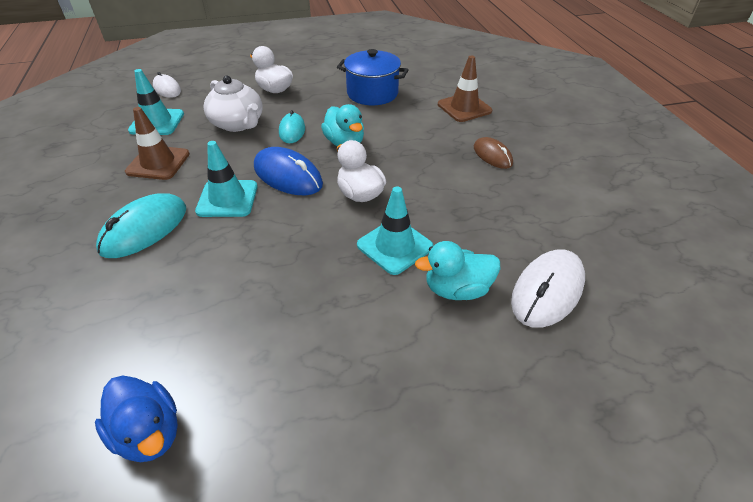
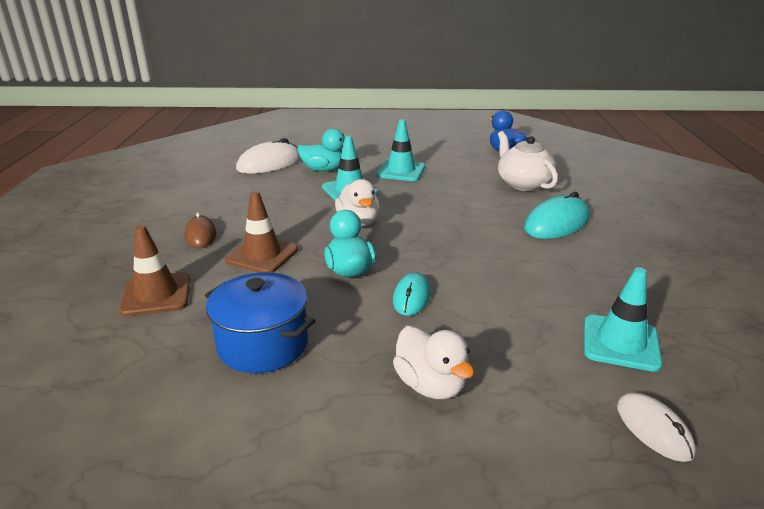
camera: 165 degrees left, 15 degrees down
brown traffic cone [125,107,190,180] -> brown traffic cone moved to [225,191,298,273]
turquoise traffic cone [195,141,258,217] -> turquoise traffic cone moved to [376,119,425,181]
white teapot [203,75,262,132] -> white teapot moved to [498,131,558,191]
blue mouse [254,147,323,195] -> none

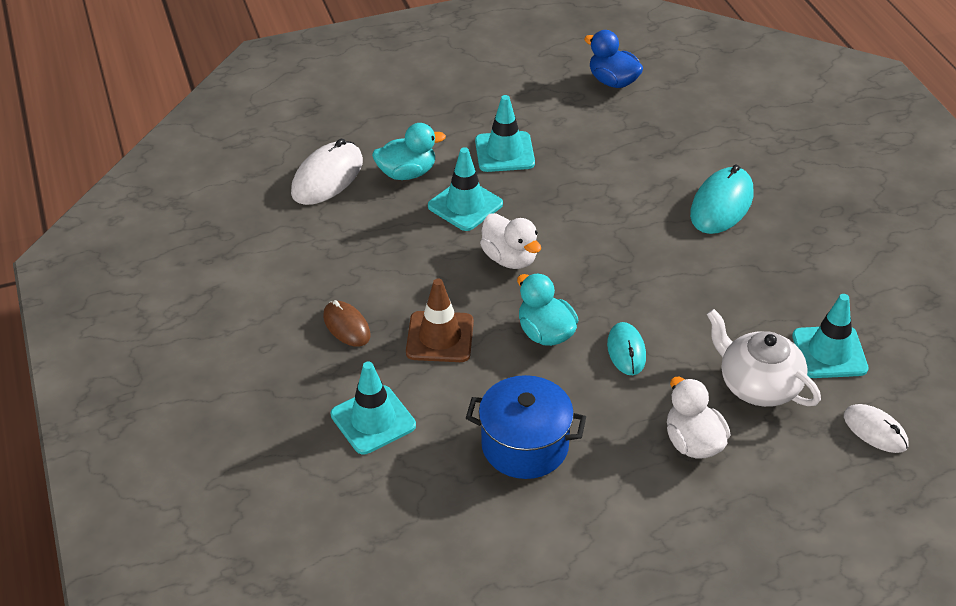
camera: 20 degrees left, 15 degrees up
brown traffic cone [119,225,190,316] -> turquoise traffic cone [331,361,416,454]
white duck [393,326,474,399] -> white duck turned 150 degrees counterclockwise [667,377,731,459]
white teapot [498,131,558,191] -> white teapot moved to [707,309,821,407]

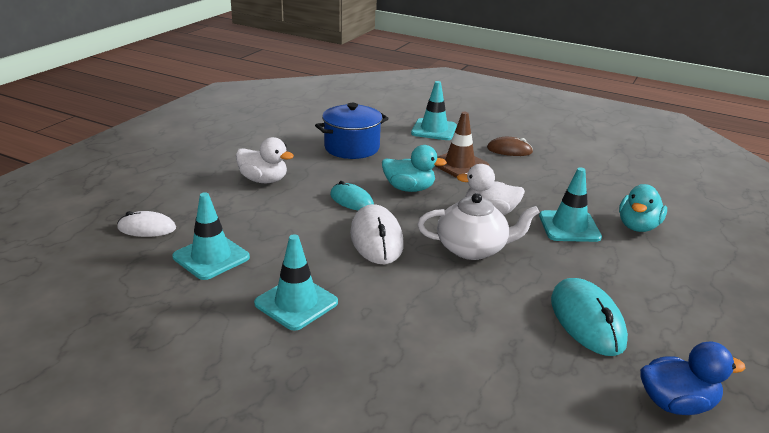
camera: 135 degrees right, 15 degrees down
white mouse [291,139,363,205] -> white mouse moved to [350,204,404,264]
turquoise traffic cone [475,95,535,172] -> turquoise traffic cone moved to [254,234,338,331]
turquoise mouse [690,164,753,234] -> turquoise mouse moved to [551,278,628,356]
white teapot [707,309,821,407] -> white teapot moved to [418,193,540,260]

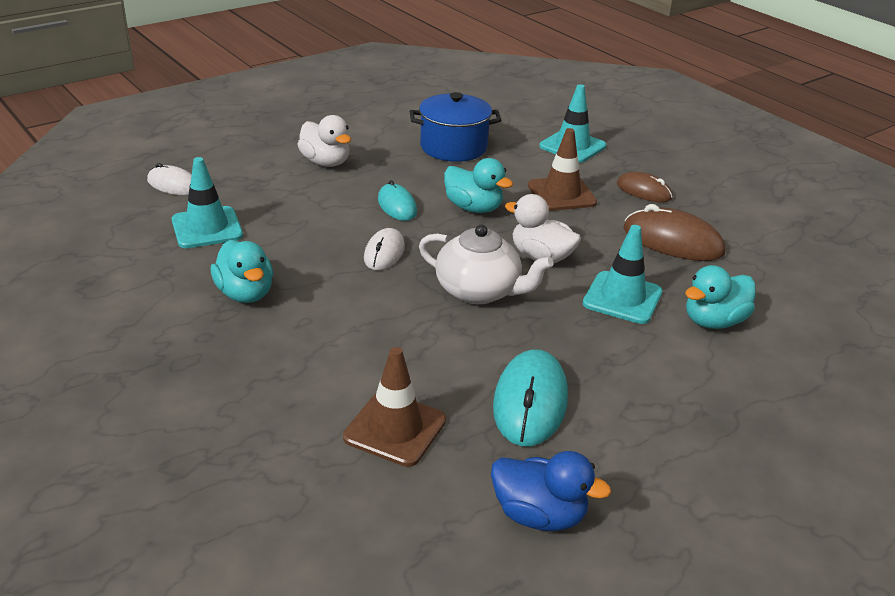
camera: 25 degrees right, 5 degrees up
turquoise traffic cone [254,234,338,331] -> turquoise duck [211,240,273,303]
white mouse [350,204,404,264] -> white mouse [364,228,405,270], size x0.62
none -> brown traffic cone [343,347,446,467]
none -> brown mouse [623,204,725,261]

